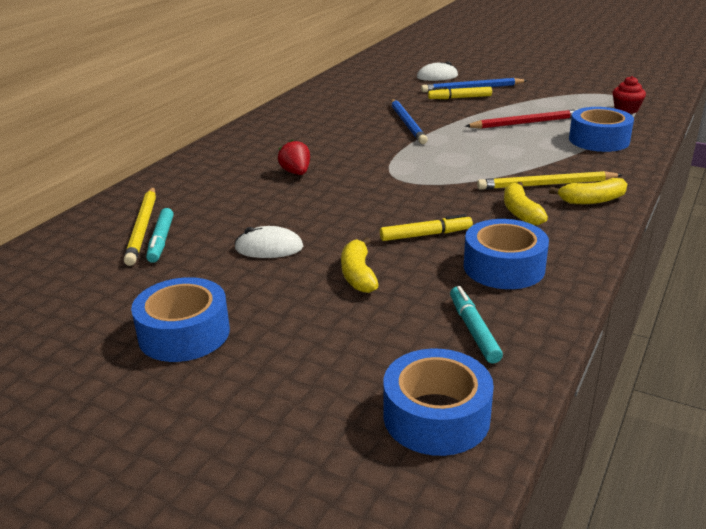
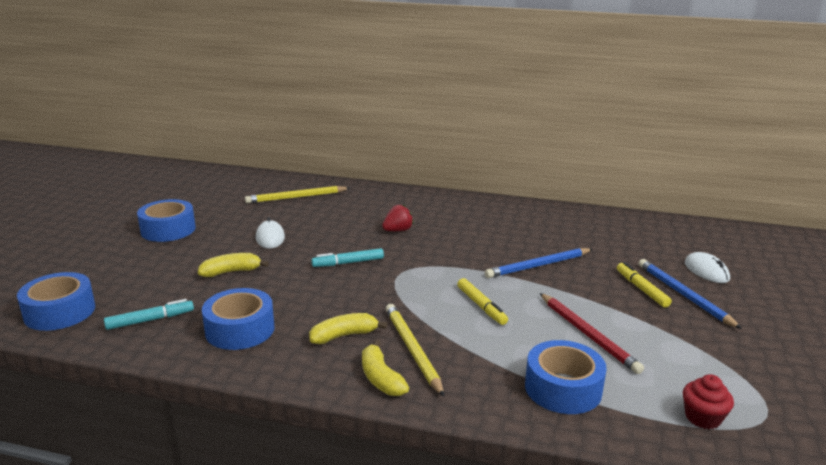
camera: 75 degrees right, 5 degrees down
turquoise marker [146,208,174,263] -> turquoise marker moved to [311,248,384,267]
yellow marker [380,214,473,241] -> yellow marker moved to [457,278,508,325]

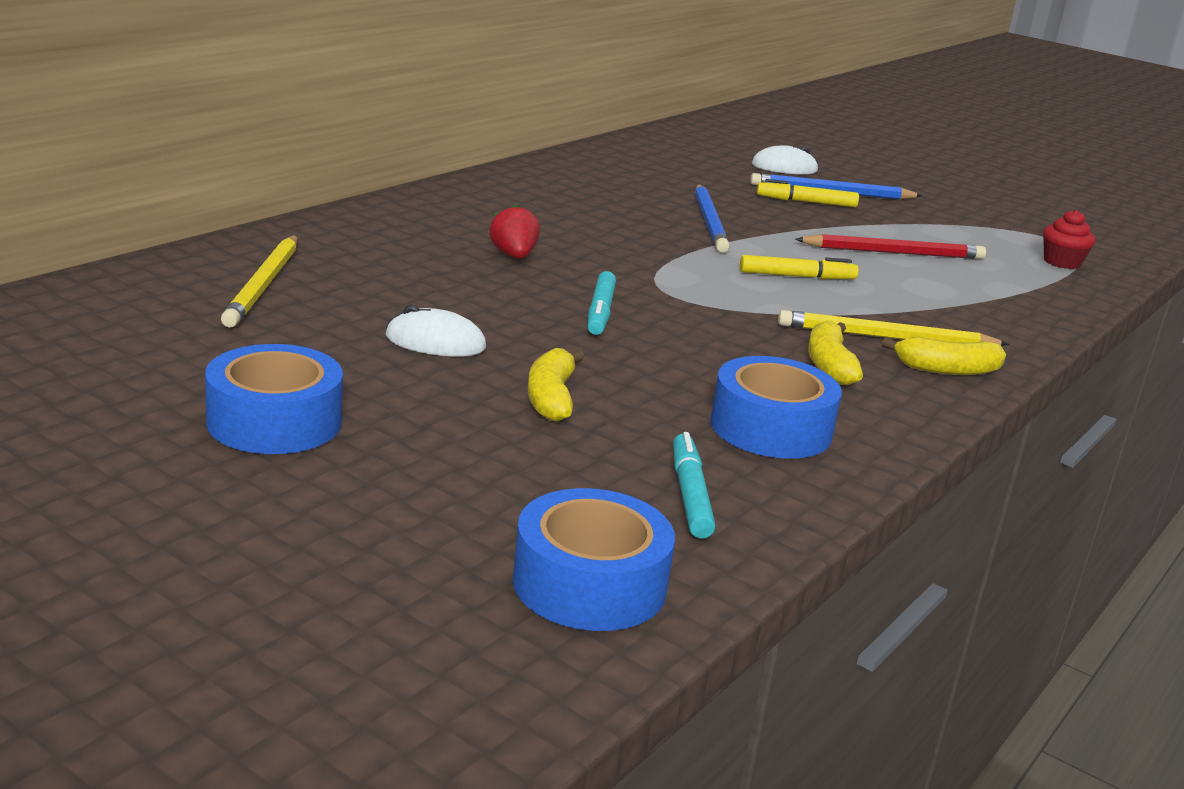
camera: 70 degrees left, 0 degrees up
blue tape [525,340,607,414] -> none

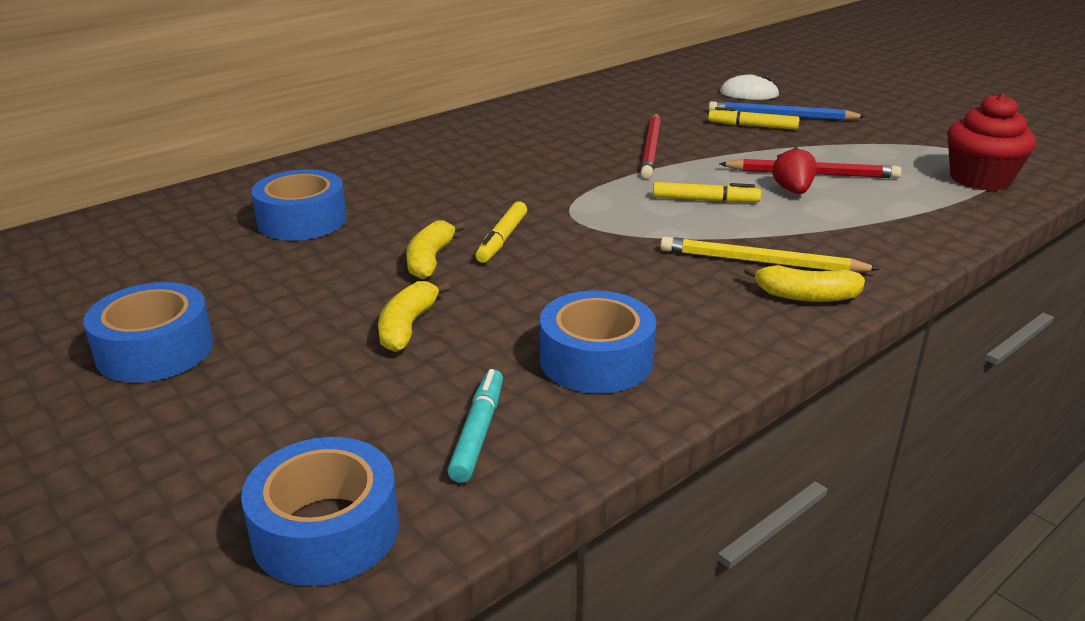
camera: 15 degrees right, 5 degrees up
yellow pencil [221,235,297,328] -> none
white mouse [385,305,486,357] -> none
red strawberry [489,205,540,259] -> red strawberry moved to [772,147,817,194]
turquoise marker [587,271,616,335] -> yellow marker [475,202,527,263]
blue pencil [695,184,730,253] -> red pencil [641,114,661,178]
yellow banana [808,320,863,385] -> yellow banana moved to [406,220,465,279]
red cupcake [1043,210,1095,269] -> red cupcake [947,93,1036,191], size x1.71
none -> blue tape [251,169,347,240]

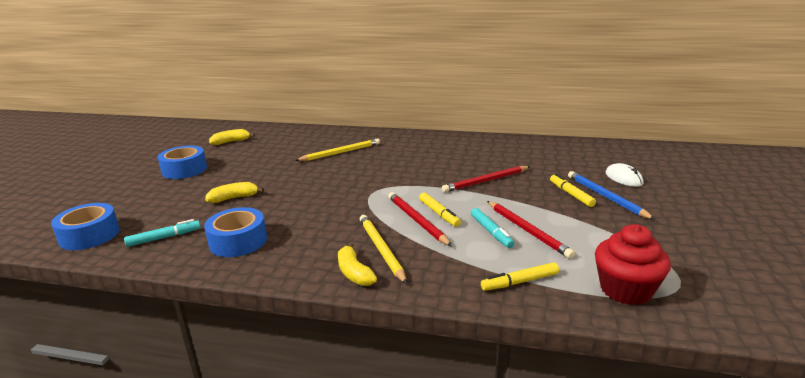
camera: 55 degrees right, 5 degrees down
blue tape [251,169,347,240] -> none
yellow banana [406,220,465,279] -> yellow banana moved to [209,129,255,145]
yellow marker [475,202,527,263] -> yellow marker moved to [481,262,559,291]
red strawberry [772,147,817,194] -> turquoise marker [471,208,515,248]
none -> yellow pencil [295,138,380,161]
none -> red pencil [388,192,452,246]

